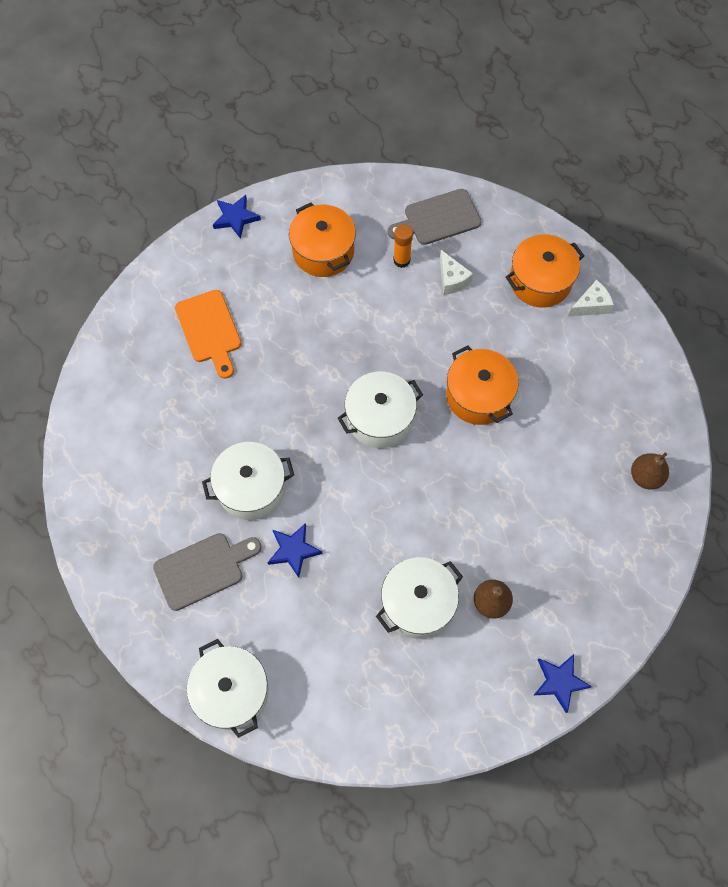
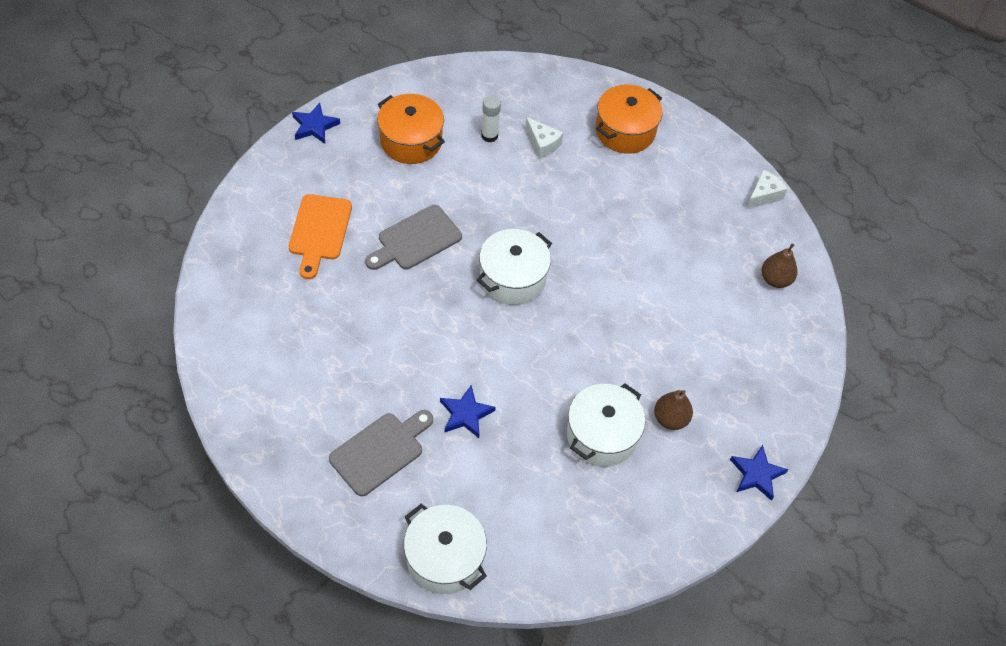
camera: 20 degrees left, 10 degrees down
orange cutting board [175,290,241,379] -> orange cutting board turned 45 degrees clockwise [289,194,352,279]
white pot [202,442,294,520] -> none
grey cutting board [388,189,482,245] -> grey cutting board moved to [365,205,462,270]
orange glue stick [393,224,413,268] -> white glue stick [481,95,501,142]
orange pot [446,346,518,425] -> none
white cheese [568,280,614,317] -> white cheese moved to [746,170,787,209]

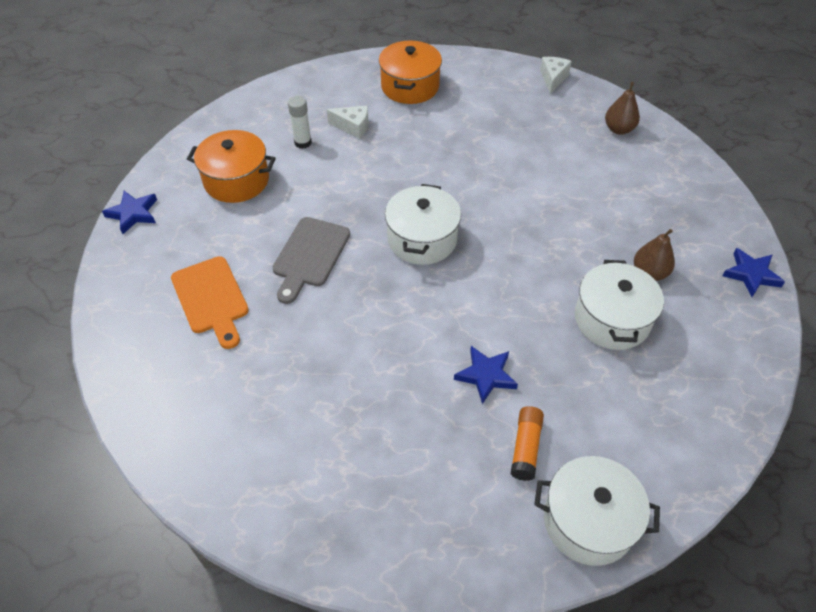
camera: 30 degrees left, 5 degrees down
grey cutting board [329,410,433,496] -> none
none -> orange glue stick [511,406,544,481]

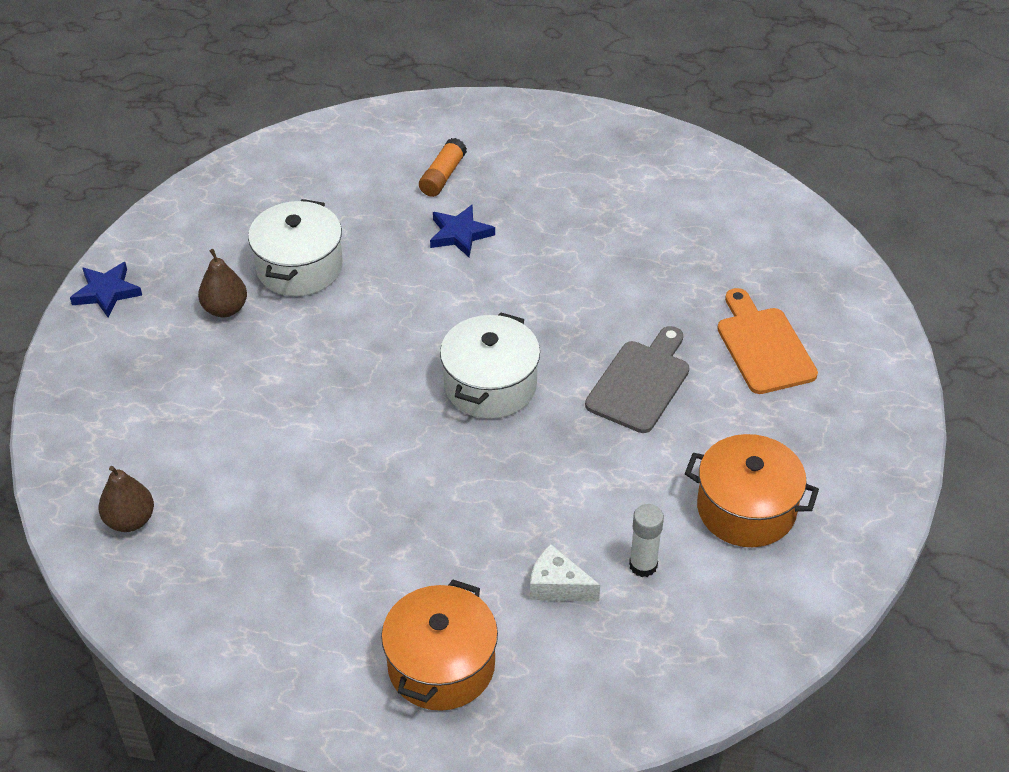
camera: 170 degrees left, 5 degrees down
blue star [102,191,157,234] -> none
white pot [534,456,660,566] -> none
white cheese [540,57,572,94] -> none

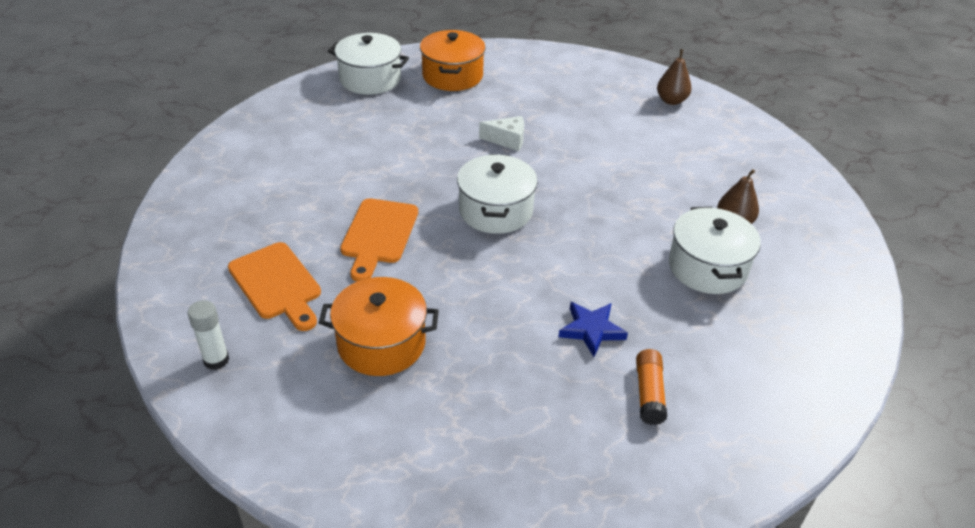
camera: 160 degrees right, 5 degrees down
blue star [70,262,142,318] -> none
white cheese [530,544,600,601] -> white cheese moved to [479,116,524,151]
grey cutting board [585,326,689,433] -> orange cutting board [340,198,418,282]
white glue stick [629,504,664,577] -> white glue stick moved to [187,300,229,370]
orange pot [685,434,819,547] -> orange pot moved to [319,277,439,376]
none -> white pot [328,33,409,95]

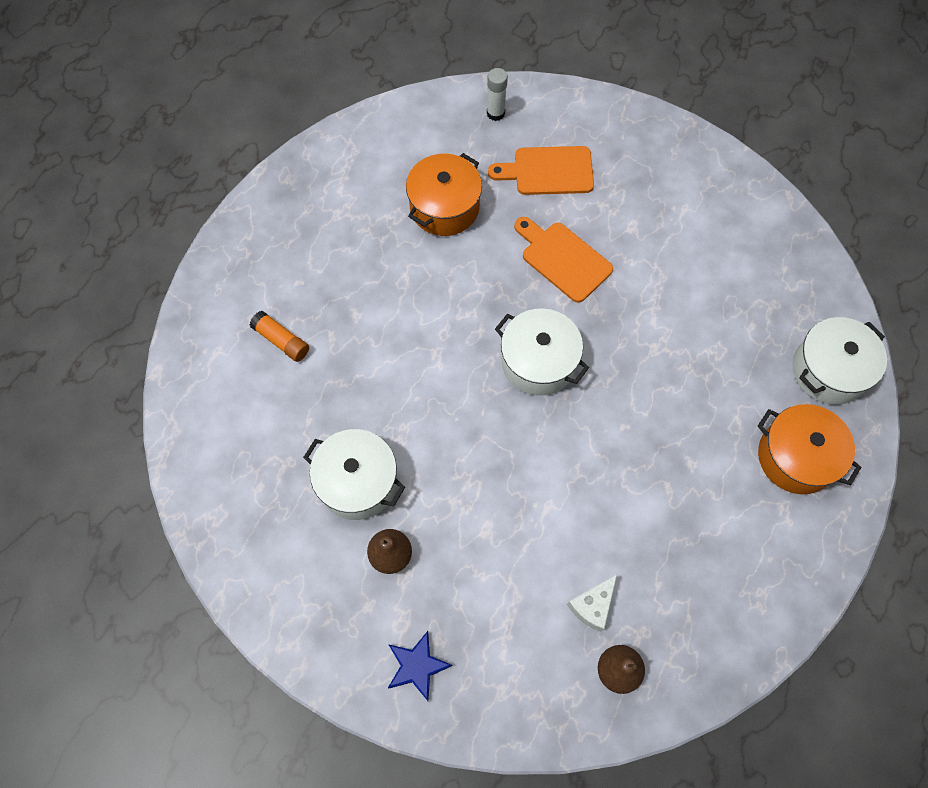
camera: 125 degrees right, 25 degrees up
white cheese [479,116,524,151] -> white cheese moved to [567,574,617,632]
blue star [558,302,628,357] -> blue star moved to [388,631,453,701]

